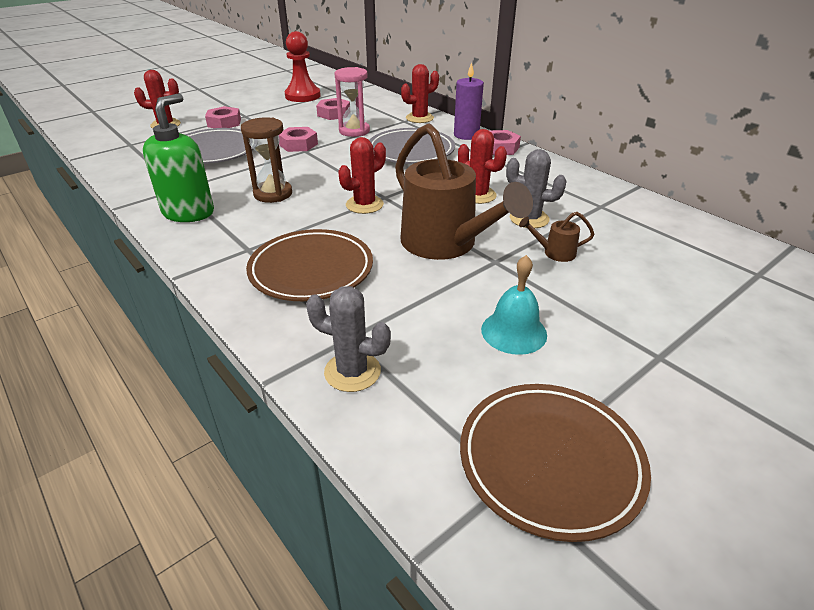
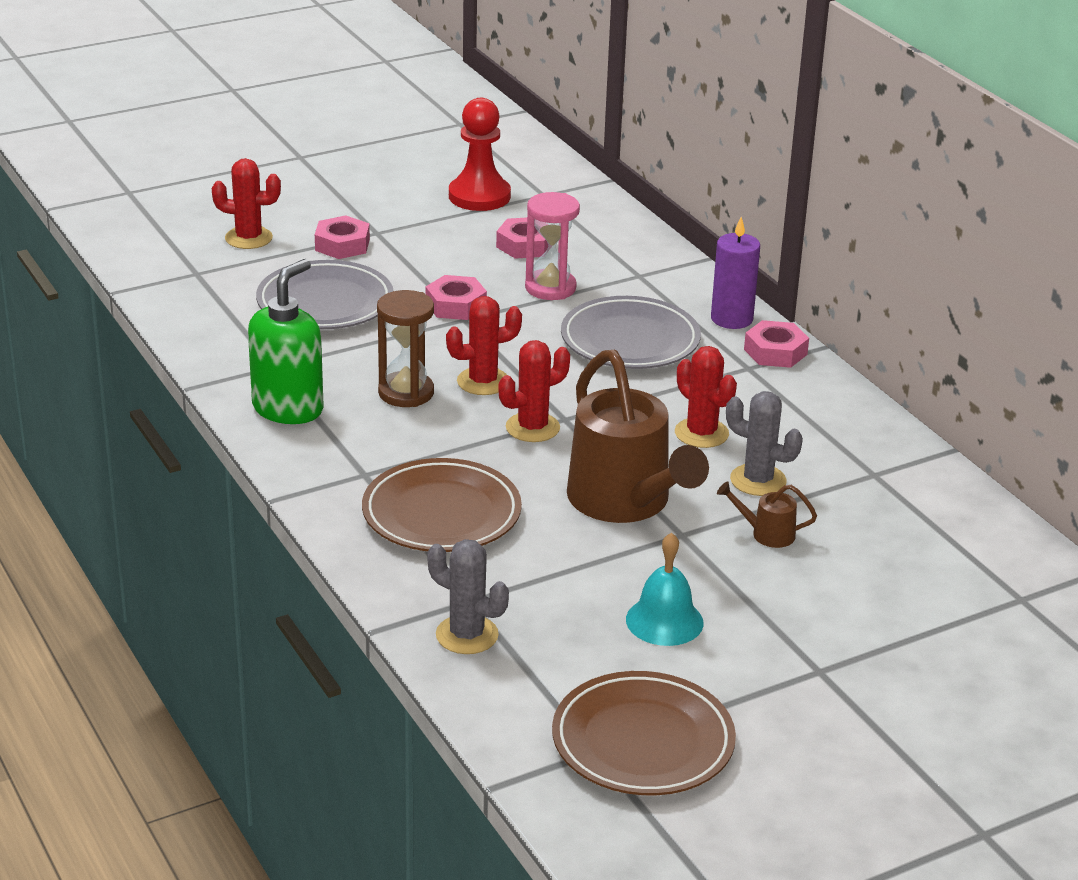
camera: 10 degrees right, 5 degrees down
red cactus [401,64,439,123] -> red cactus moved to [446,296,522,395]

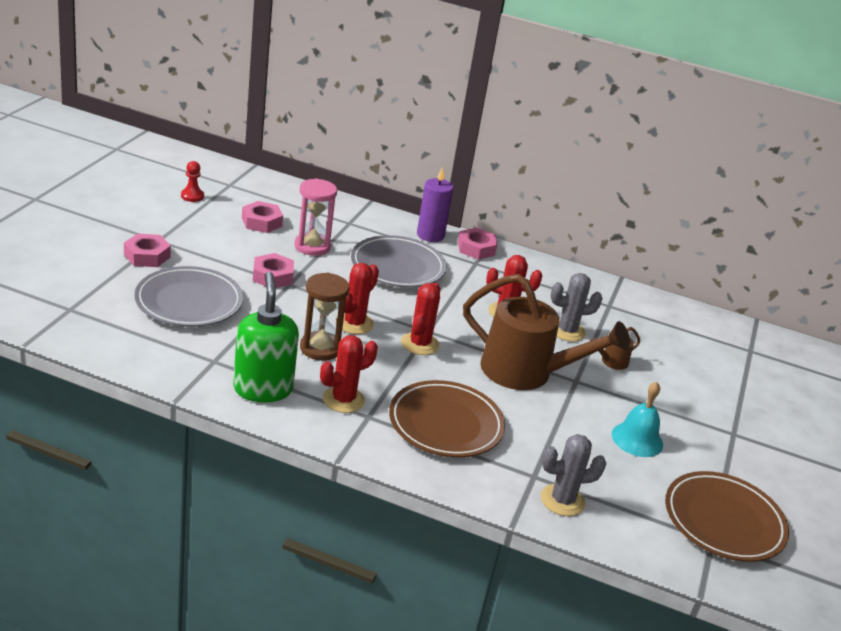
camera: 45 degrees left, 0 degrees up
red cactus [212,158,281,249] -> red cactus moved to [320,335,378,413]
red pawn [449,98,511,211] -> red pawn [181,161,204,202], size x0.50

